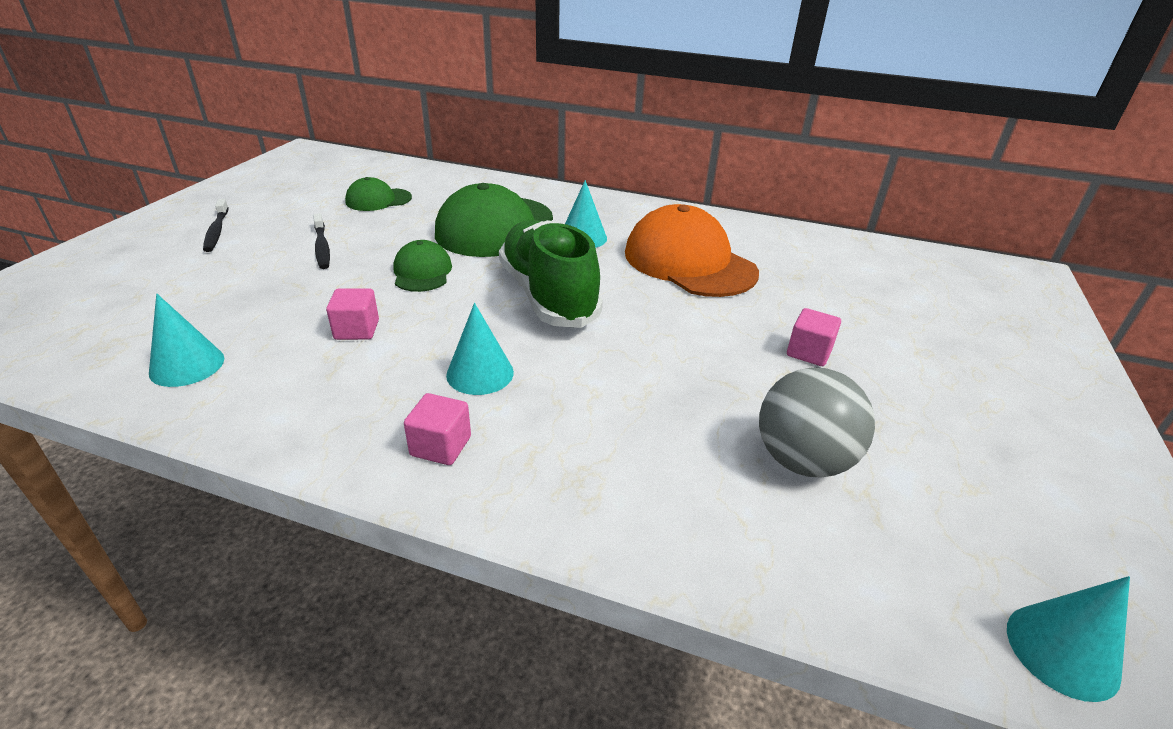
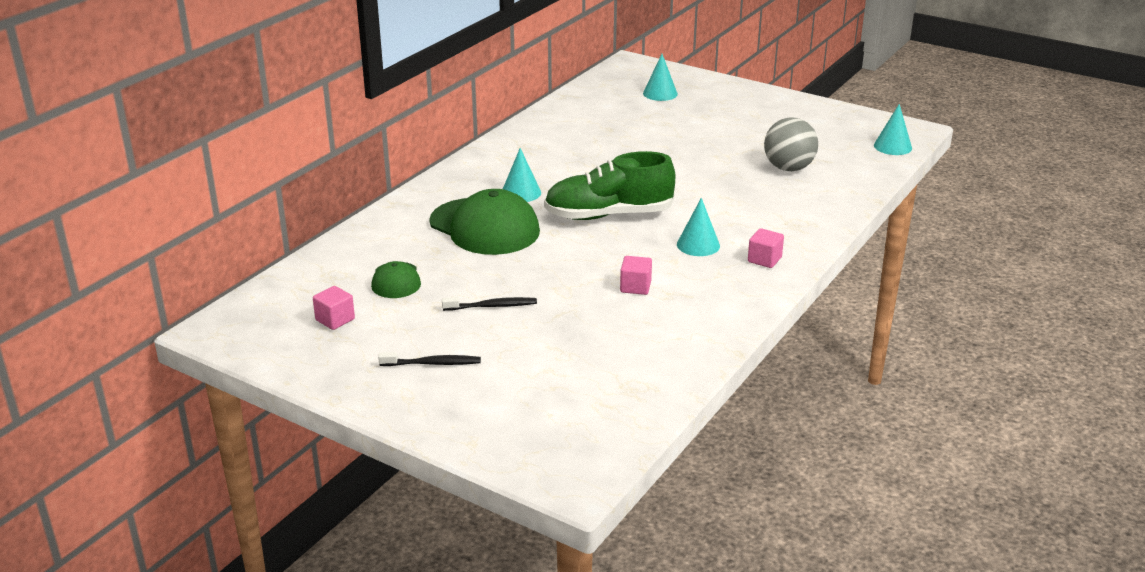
camera: 75 degrees left, 5 degrees down
turquoise cone [149,294,224,387] -> turquoise cone moved to [643,54,678,101]
green cap [394,240,452,292] -> none
orange cap [625,204,759,297] -> none
pink cube [787,308,841,366] -> pink cube moved to [313,286,355,330]

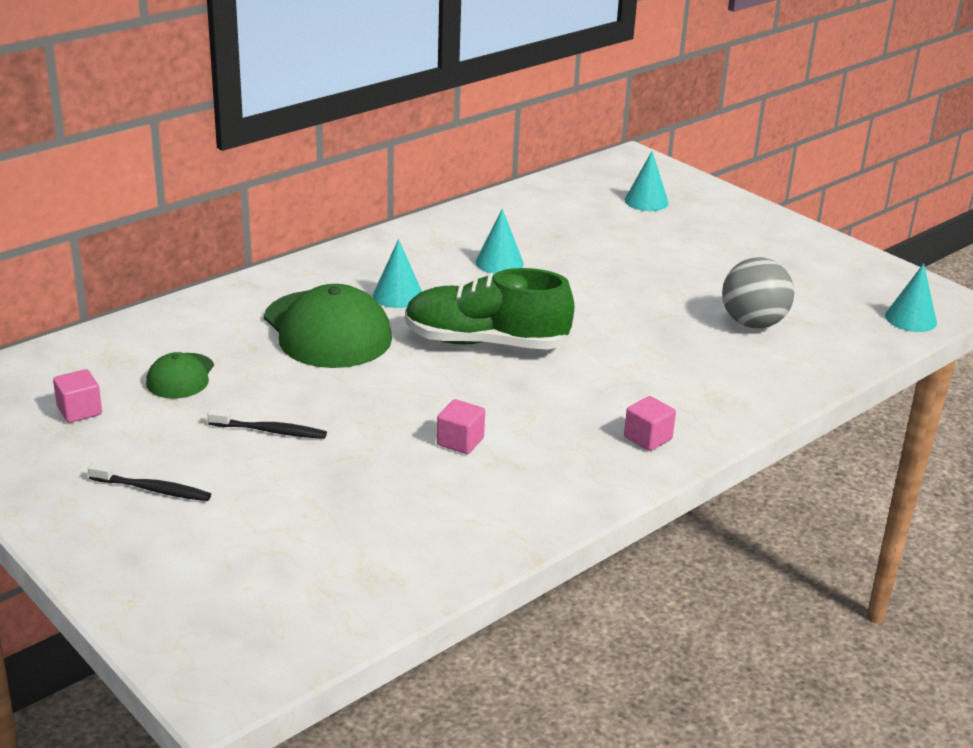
camera: 15 degrees right, 0 degrees up
turquoise cone [677,198,720,256] -> turquoise cone moved to [475,209,524,274]

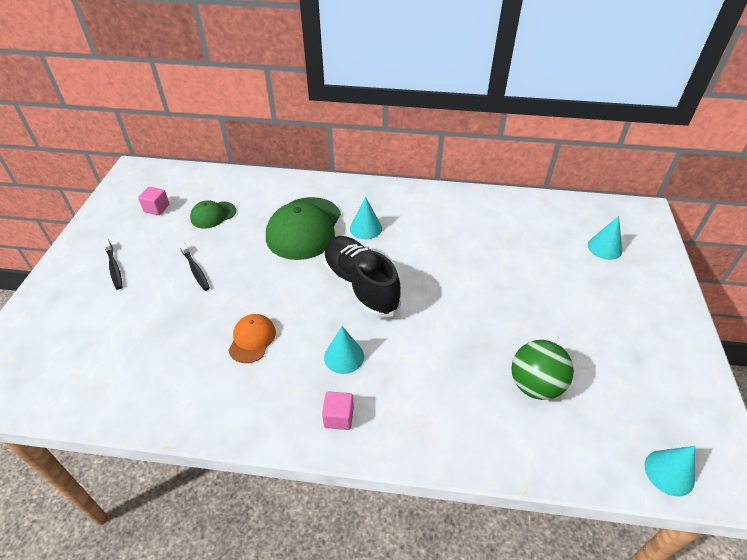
camera: 50 degrees right, 15 degrees up
green shoe [405,268,574,350] -> black shoe [322,236,401,318]
pink cube [437,399,485,454] -> orange cap [228,314,276,363]
turquoise cone [475,209,524,274] -> turquoise cone moved to [324,326,364,374]
grey ball [722,257,794,328] -> green ball [511,340,574,400]

